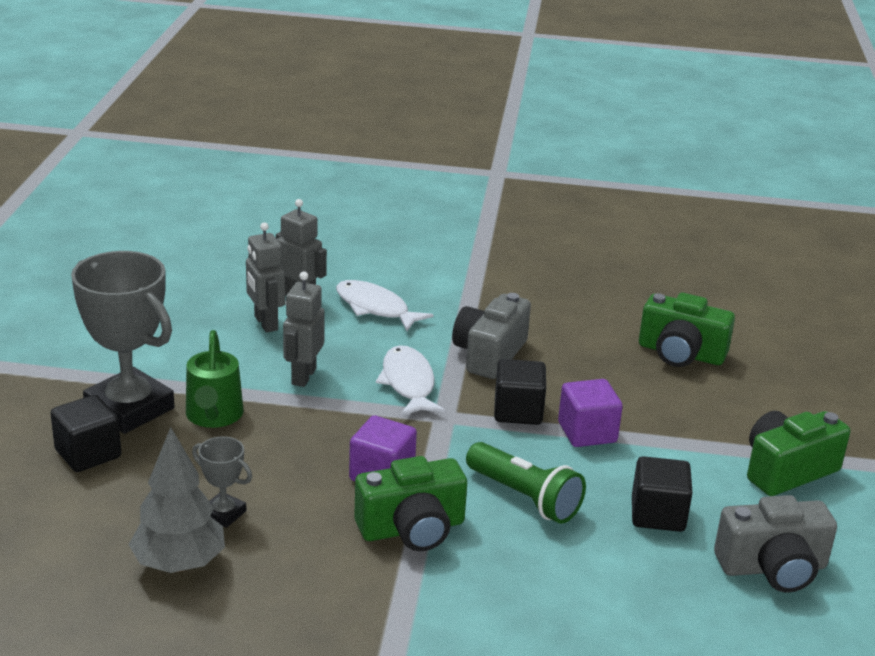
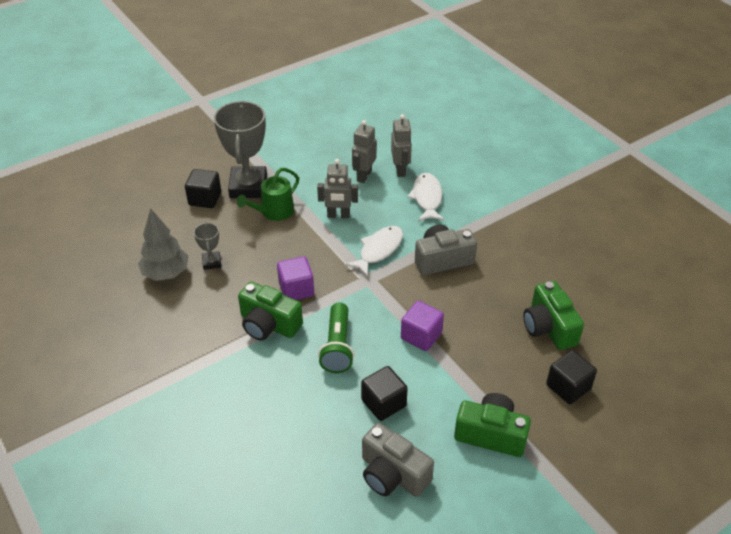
camera: 50 degrees right, 15 degrees up
grey robot [283,271,325,387] -> grey robot turned 150 degrees counterclockwise [317,159,358,218]
black cube [494,359,546,425] -> black cube moved to [546,350,597,404]

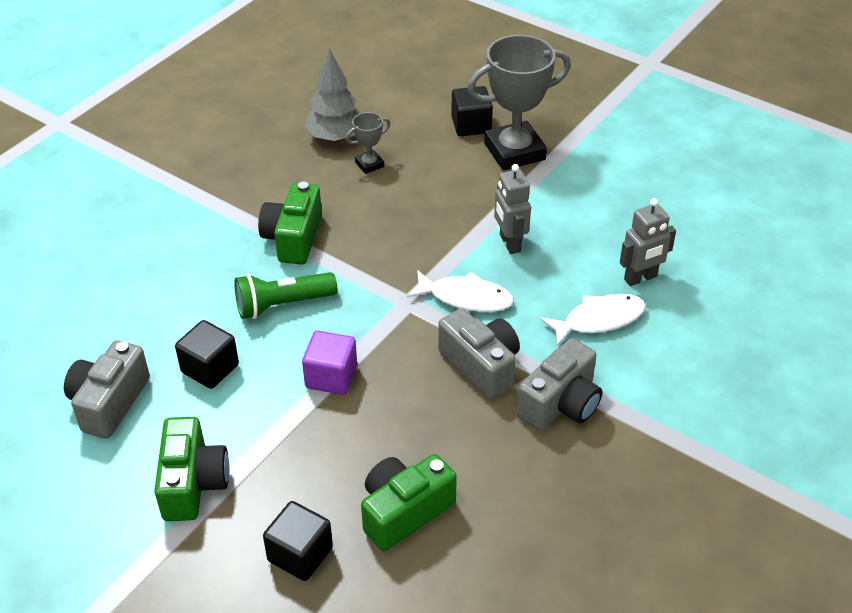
camera: 70 degrees right, 0 degrees up
green watering can [237,168,299,221] -> none
purple cube [277,256,314,300] -> none
grey robot [352,120,377,183] -> none
none -> grey camera [517,338,603,430]

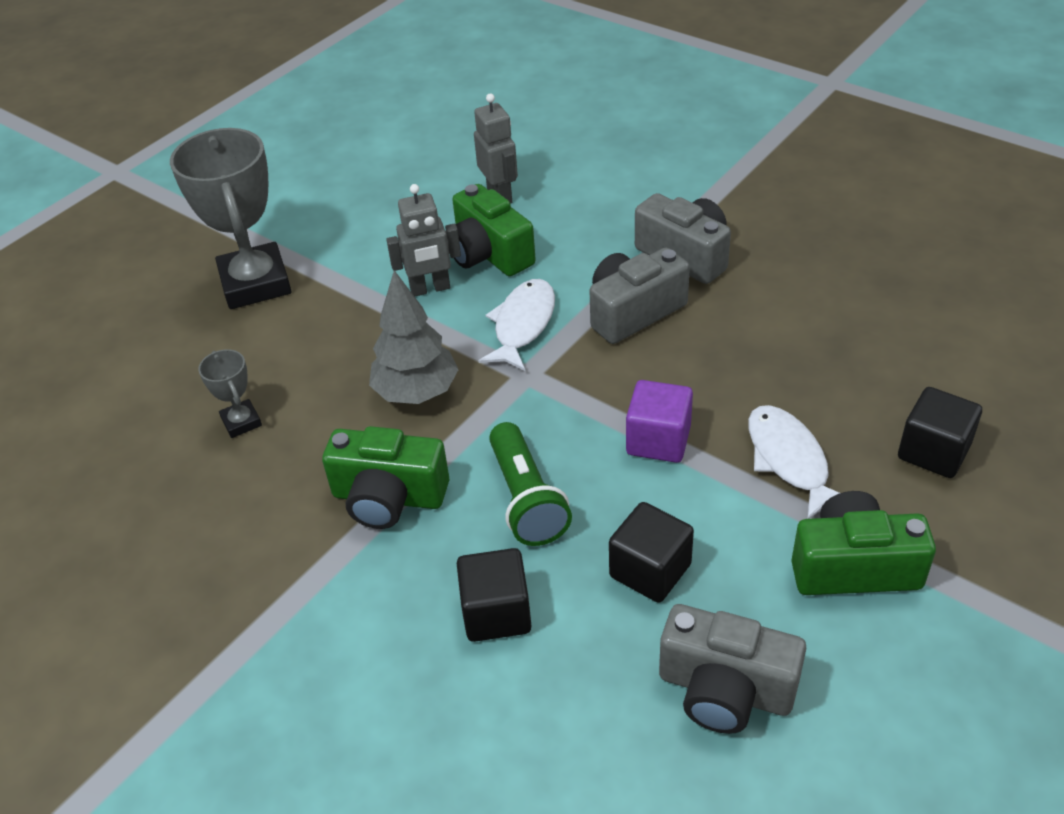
camera: 85 degrees left, 0 degrees up
grey tree [305,49,361,142] -> grey tree moved to [369,270,459,404]
green camera [361,454,457,551] -> green camera moved to [452,184,536,276]
black cube [451,86,493,136] -> black cube moved to [457,548,531,642]
white fish [540,294,646,346] -> white fish moved to [748,405,840,519]

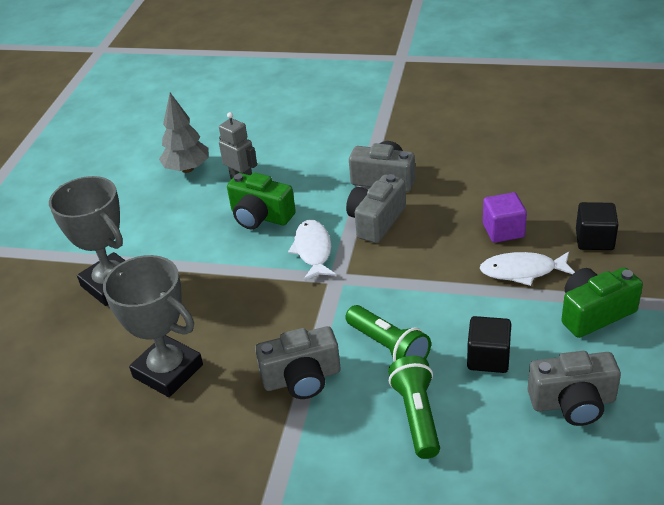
camera: 25 degrees left, 5 degrees down
grey trophy [198,349,262,438] -> grey trophy [102,255,203,397], size x2.18
green camera [322,426,449,529] -> grey camera [255,326,340,399]
grey tree [369,270,459,404] -> grey tree moved to [159,93,209,173]
grey robot [386,184,461,297] -> none
black cube [457,548,531,642] -> green flashlight [388,356,440,459]
purple cube [626,380,693,463] -> purple cube moved to [483,192,527,243]
white fish [748,405,840,519] -> white fish turned 45 degrees counterclockwise [480,251,575,286]

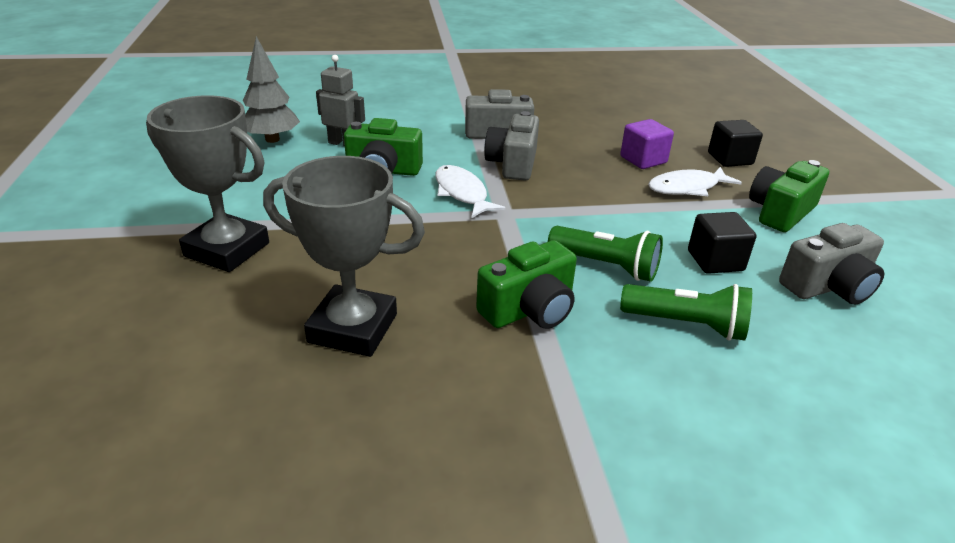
camera: 25 degrees left, 5 degrees down
grey camera [255,326,340,399] -> green camera [476,240,577,329]
green flashlight [388,356,440,459] -> green flashlight turned 135 degrees clockwise [620,284,752,341]

